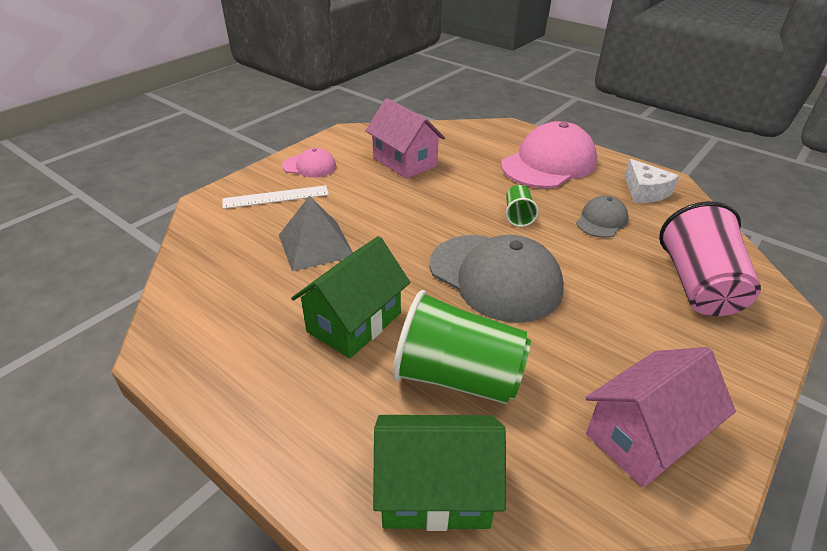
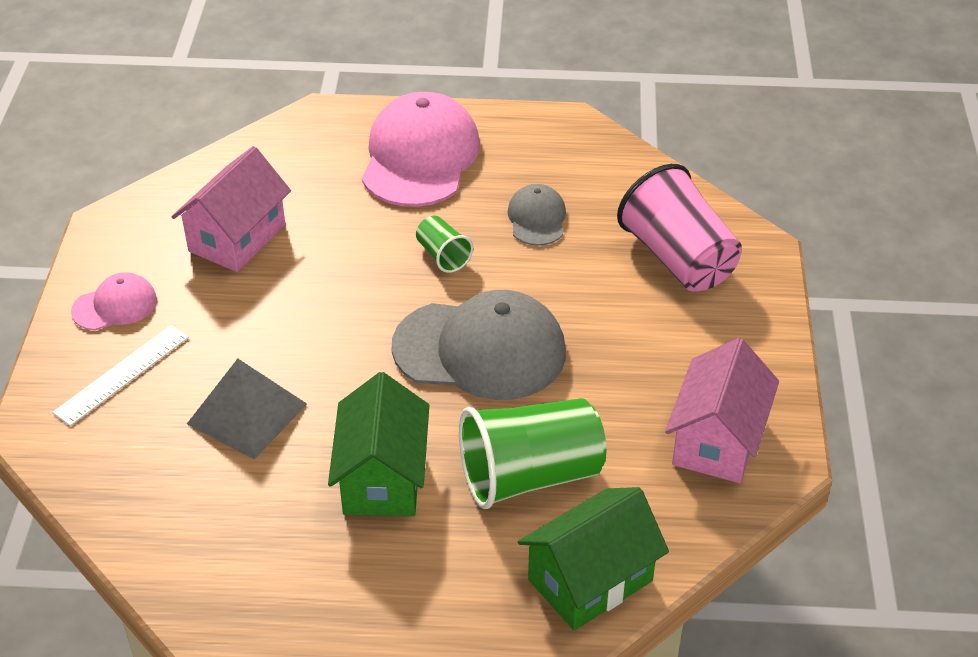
camera: 35 degrees left, 5 degrees up
pink house [366,98,445,179] -> pink house turned 75 degrees counterclockwise [172,146,291,272]
white cheese [624,159,679,203] -> none

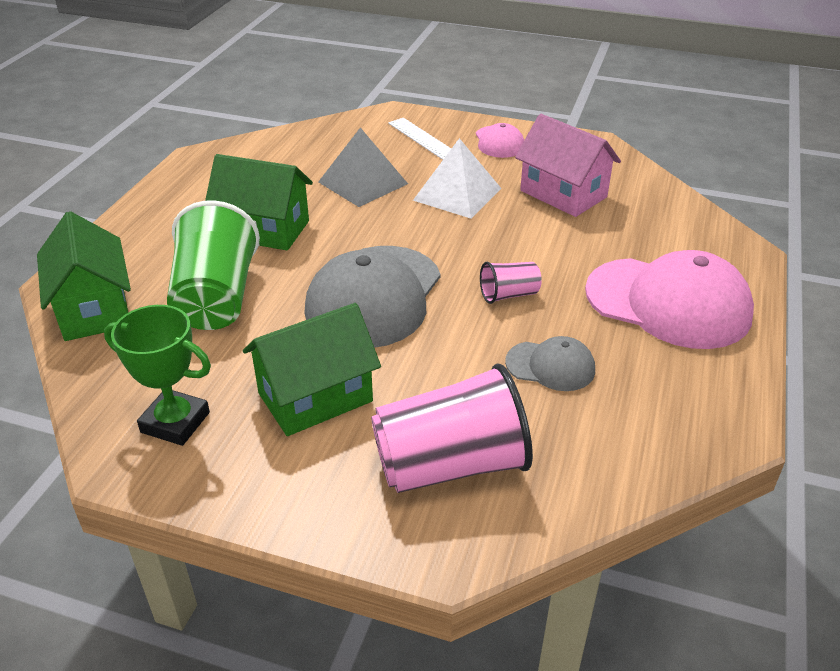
camera: 105 degrees right, 5 degrees down
green cup [416,216,473,273] -> pink cup [480,262,542,304]
pink house [665,338,779,483] -> green trophy [104,305,211,446]
none -> green house [243,303,381,436]
none -> white pyramid [413,138,501,219]

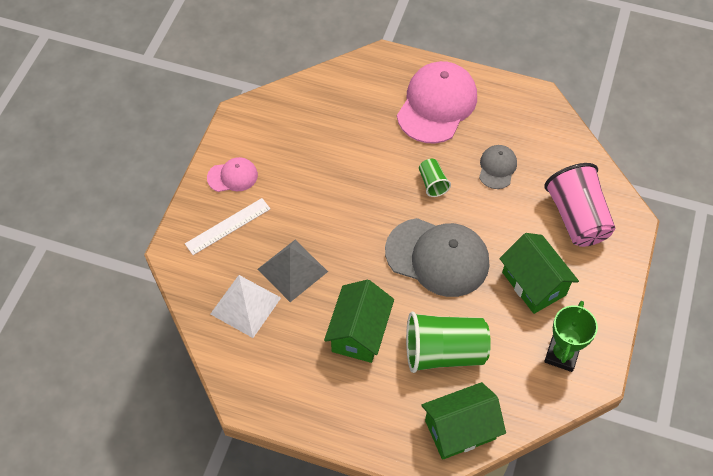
camera: 90 degrees left, 20 degrees up
white pyramid [413,138,501,219] -> white pyramid moved to [211,275,281,338]
pink cup [480,262,542,304] -> green cup [419,159,451,197]
pink house [515,114,621,217] -> none

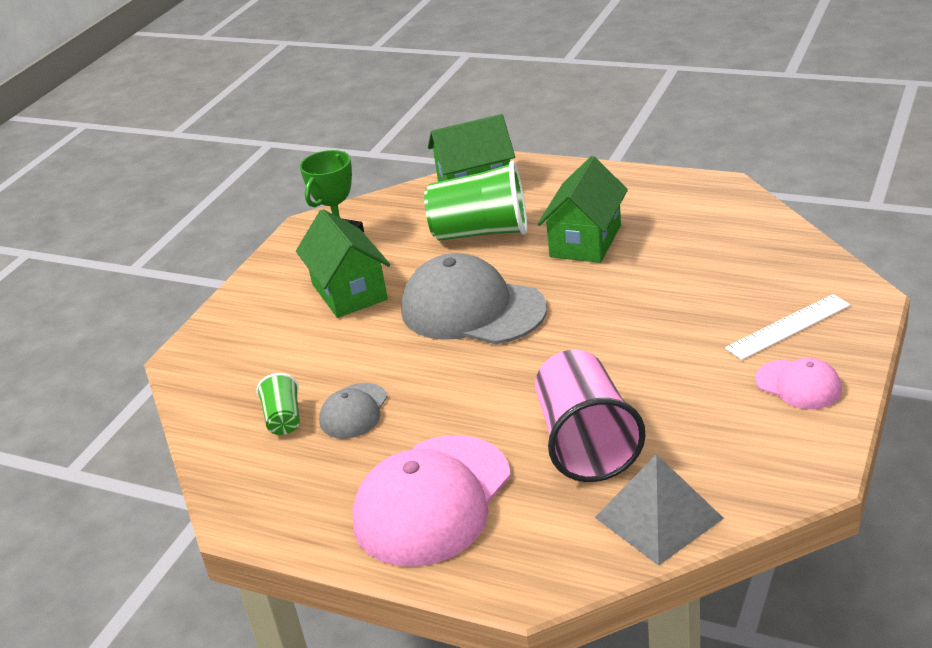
camera: 170 degrees left, 25 degrees down
pink cap [207,157,258,192] -> pink cap turned 135 degrees counterclockwise [755,358,842,409]
white pyramid [211,275,281,338] -> none
grey pyramid [258,240,328,302] -> grey pyramid moved to [595,454,724,566]
green cup [419,159,451,197] -> green cup moved to [256,373,300,435]
pink cup [544,163,615,247] -> pink cup moved to [535,350,646,482]

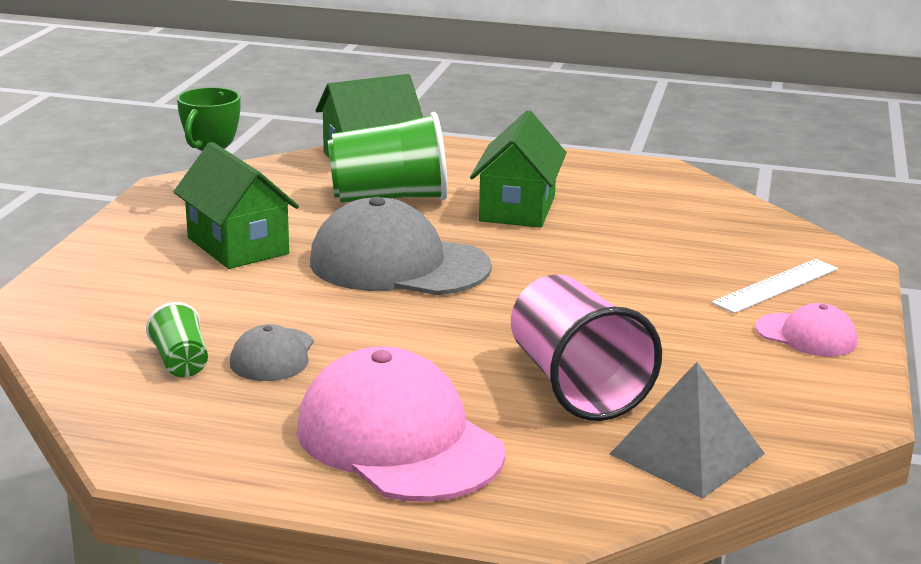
camera: 15 degrees left, 10 degrees down
pink cap [352,435,511,567] -> pink cap turned 120 degrees clockwise [296,346,505,502]

